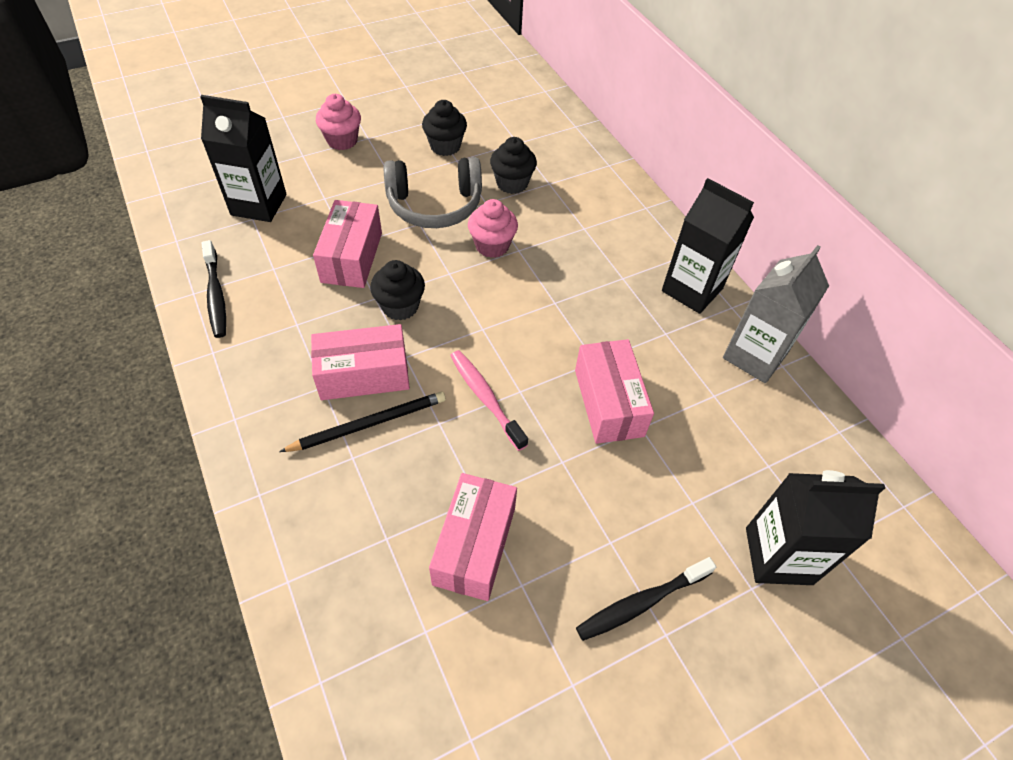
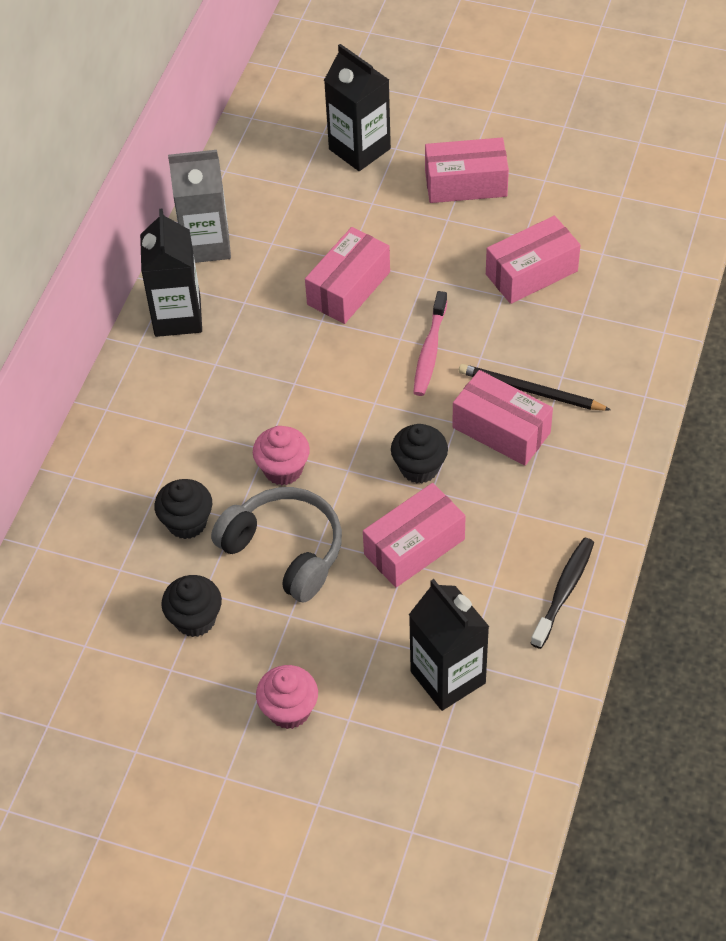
camera: 130 degrees left, 0 degrees up
black toothbrush [576,557,716,641] -> pink box [425,138,509,203]

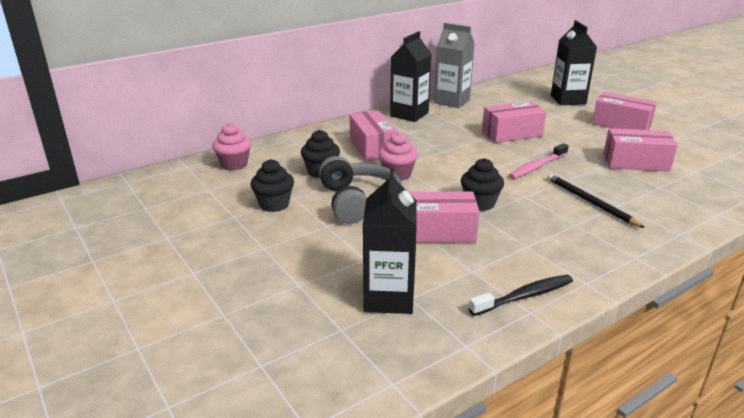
camera: 35 degrees right, 25 degrees down
pink cupcake [256,665,318,729] -> pink cupcake moved to [212,123,251,171]
pink box [452,370,553,466] -> pink box moved to [350,111,397,161]

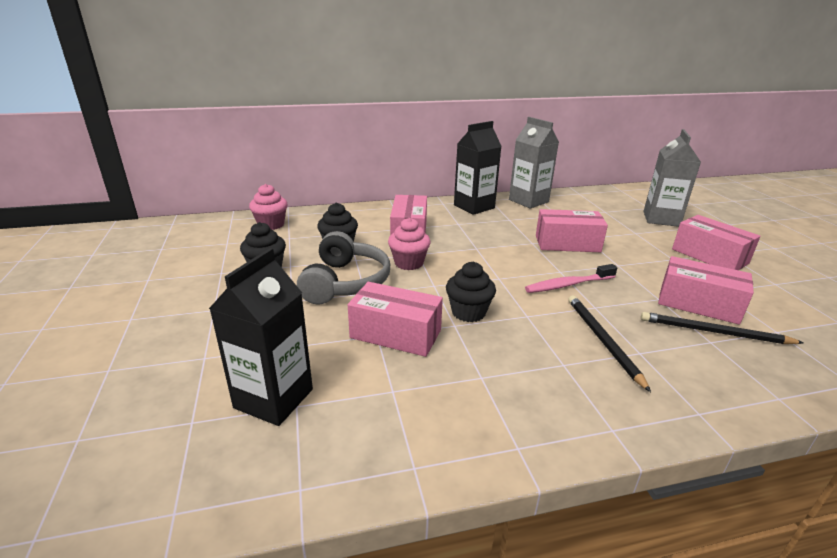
camera: 20 degrees right, 0 degrees up
black toothbrush [469,275,573,316] -> none
black carton [551,20,597,105] -> grey carton [643,129,701,227]
none -> black pencil [641,312,803,344]

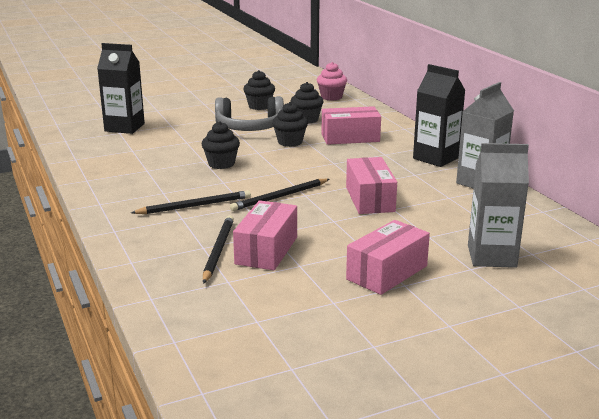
camera: 80 degrees right, 5 degrees down
pink box [348,282,443,357] -> none
pink cupcake [388,218,431,270] -> black cupcake [272,102,308,147]
pink toothbrush [525,264,617,293] -> black pencil [230,179,330,211]

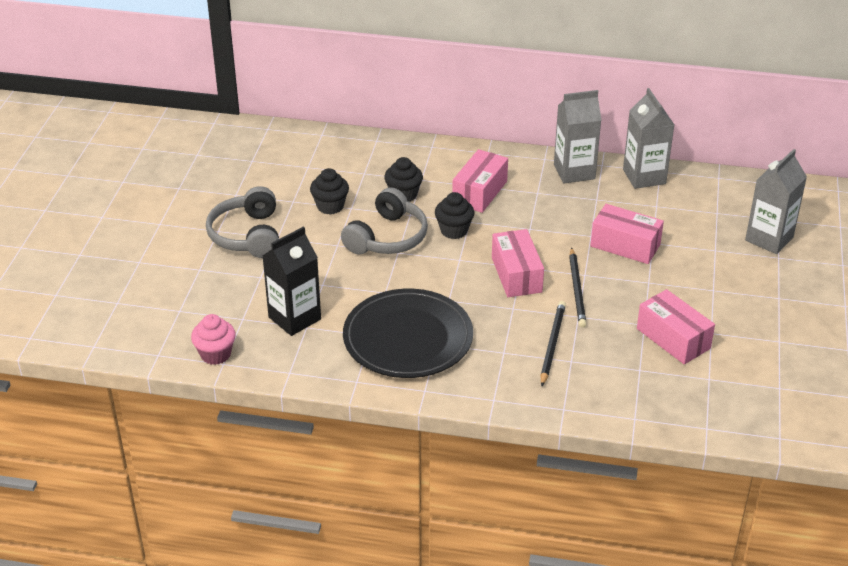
camera: 55 degrees left, 15 degrees up
black cupcake [202,121,240,169] -> none
black pencil [203,215,234,284] -> none
pink cupcake [317,62,347,101] -> pink cupcake moved to [191,314,236,365]
pink box [346,220,430,295] -> pink box moved to [492,229,544,297]
black carton [413,64,466,167] -> grey carton [554,90,601,183]
none -> grey headphones [206,186,279,258]
none -> black plate [343,289,473,378]

